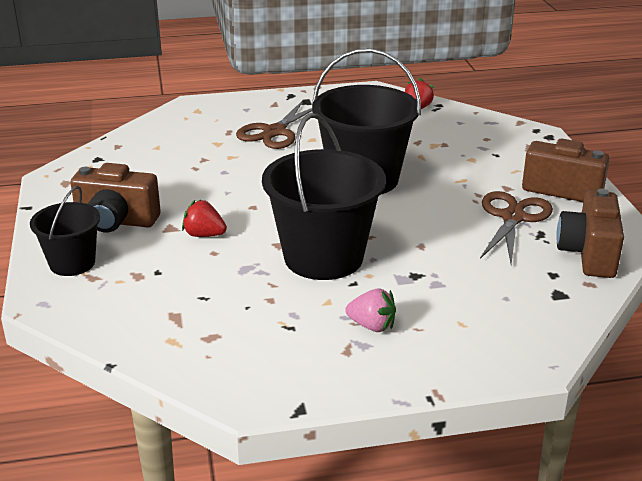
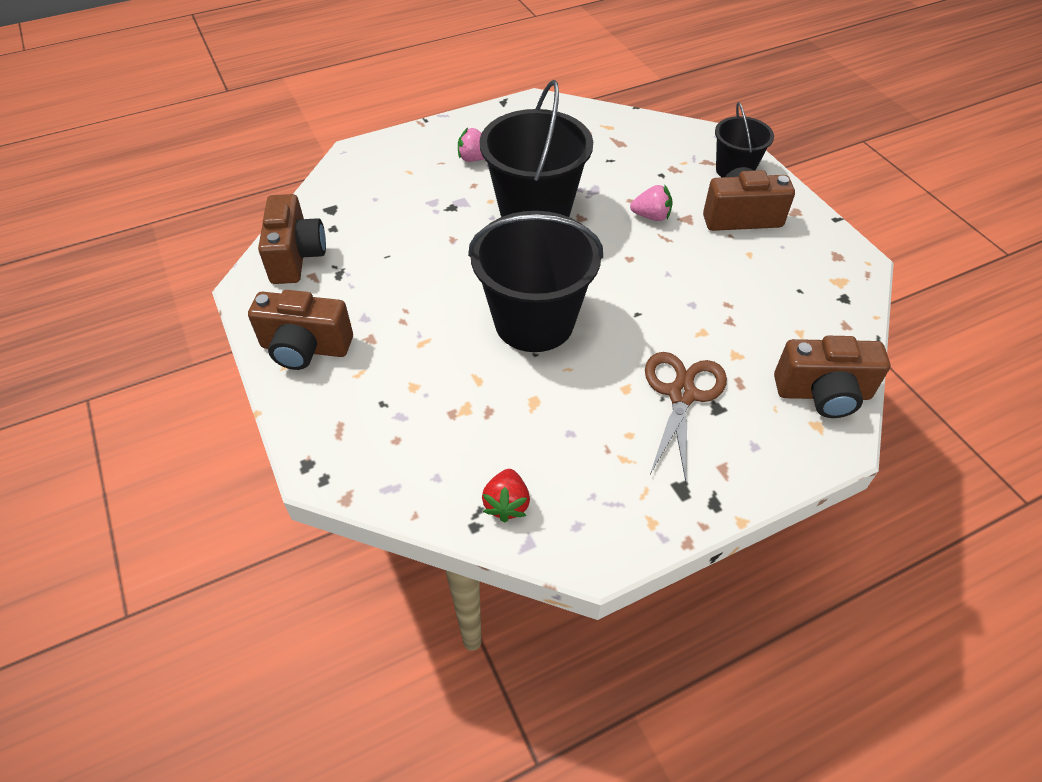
camera: 165 degrees right, 20 degrees up
red strawberry [182,200,227,237] -> pink strawberry [630,185,673,221]
brown scissors [480,191,553,264] -> none
none -> brown camera [774,336,890,418]

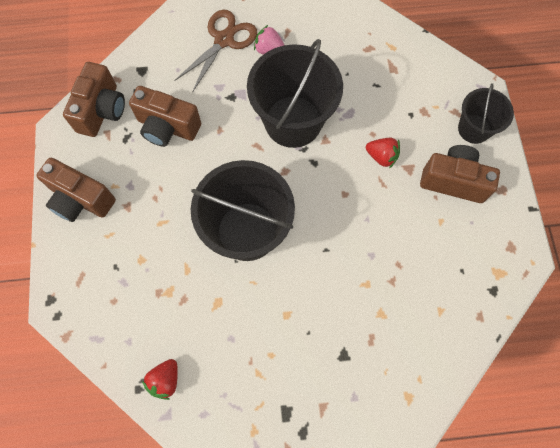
camera: 20 degrees right, 20 degrees up
pink strawberry [630,185,673,221] -> red strawberry [366,138,400,169]
brown scissors [645,352,727,482] -> brown scissors moved to [174,9,257,93]
brown camera [774,336,890,418] -> brown camera moved to [129,86,201,147]

